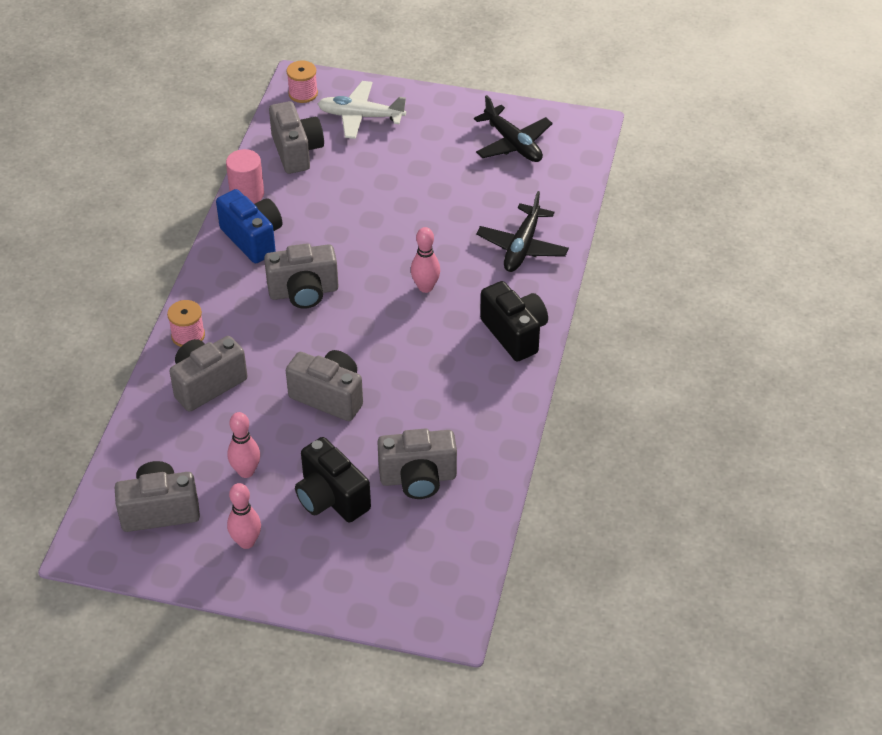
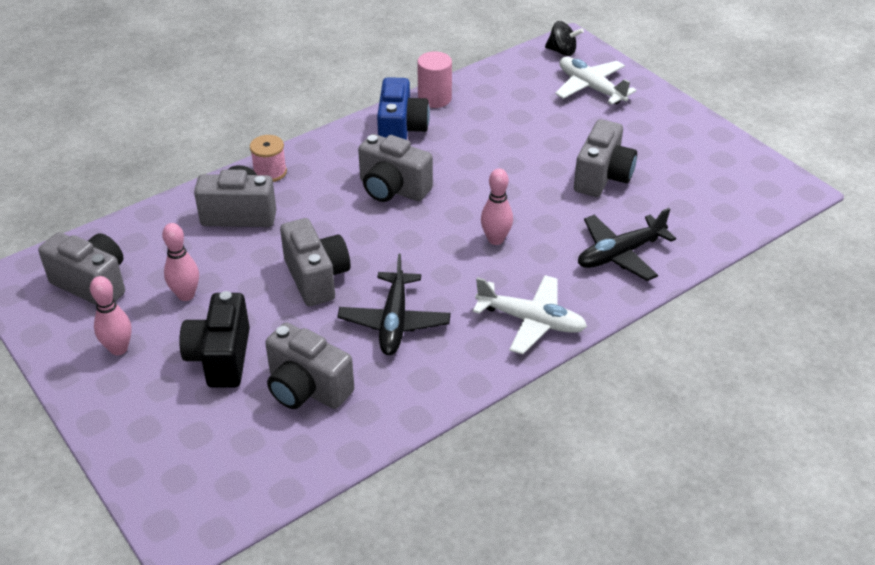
camera: 40 degrees right, 5 degrees down
grey camera [269,101,324,174] -> grey camera moved to [574,119,637,197]
pink spool [286,61,318,103] -> black spinning top [545,21,584,56]
black plane [474,95,553,162] -> black plane moved to [337,254,450,355]
black camera [480,281,548,362] -> white plane [473,275,587,354]

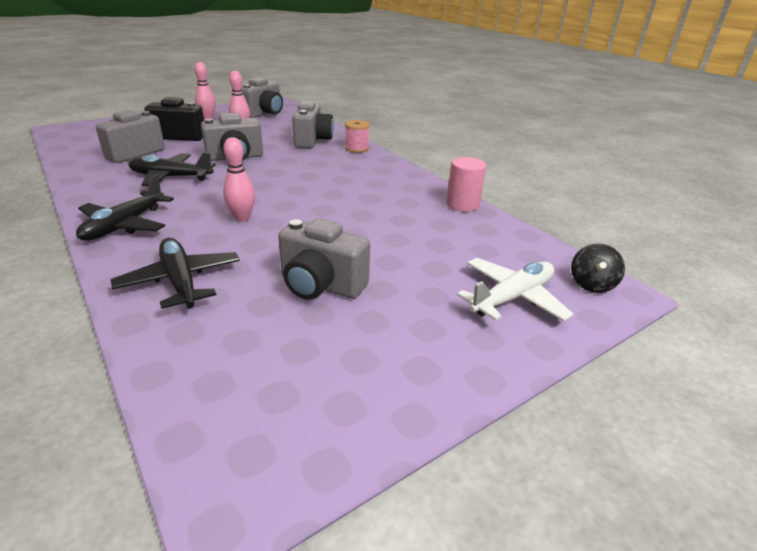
camera: 90 degrees right, 10 degrees down
grey camera [358,134,433,202] -> none
blue camera [377,77,430,140] -> none
white plane [473,275,587,354] -> black plane [76,174,174,241]

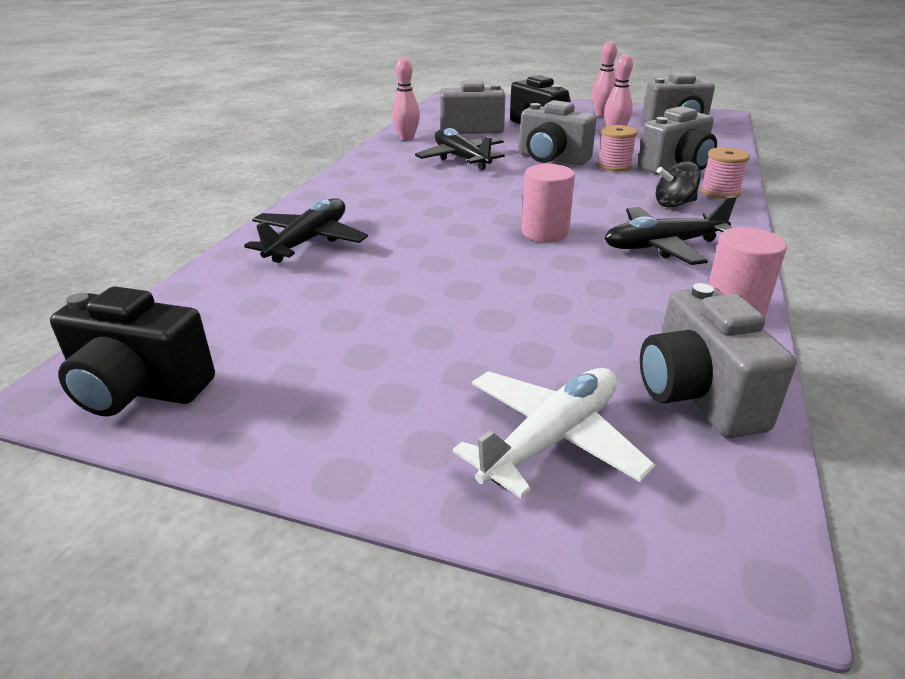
camera: 55 degrees right, 0 degrees up
black plane [76,174,174,241] -> black plane moved to [604,196,737,265]
pink bowling pin [223,137,255,222] -> pink bowling pin moved to [392,58,420,141]
grey camera [278,218,370,300] -> grey camera moved to [640,283,796,438]
white plane [457,258,574,321] -> white plane turned 60 degrees counterclockwise [453,368,655,498]
black spinning top [571,243,625,293] -> black spinning top moved to [656,162,701,208]
none -> black camera [50,286,215,417]
none -> pink cylinder [522,164,575,242]
none -> pink spool [597,125,637,171]

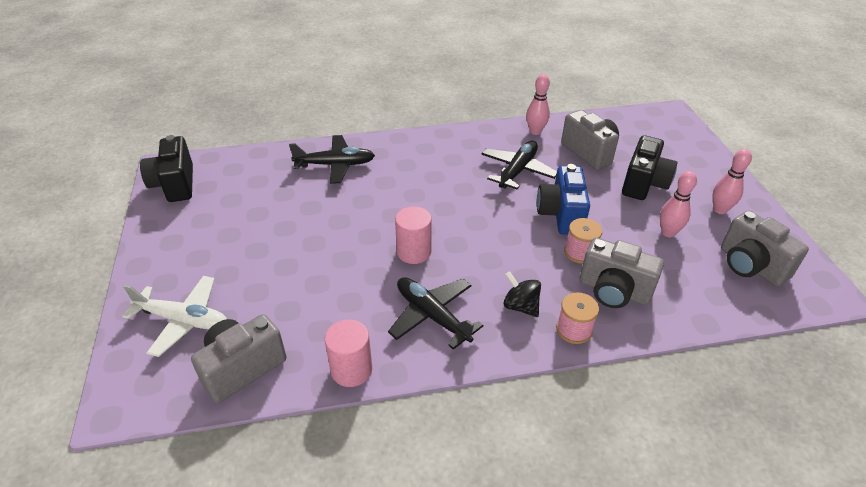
camera: 60 degrees right, 10 degrees up
grey camera [519,100,597,165] -> blue camera [537,164,590,235]

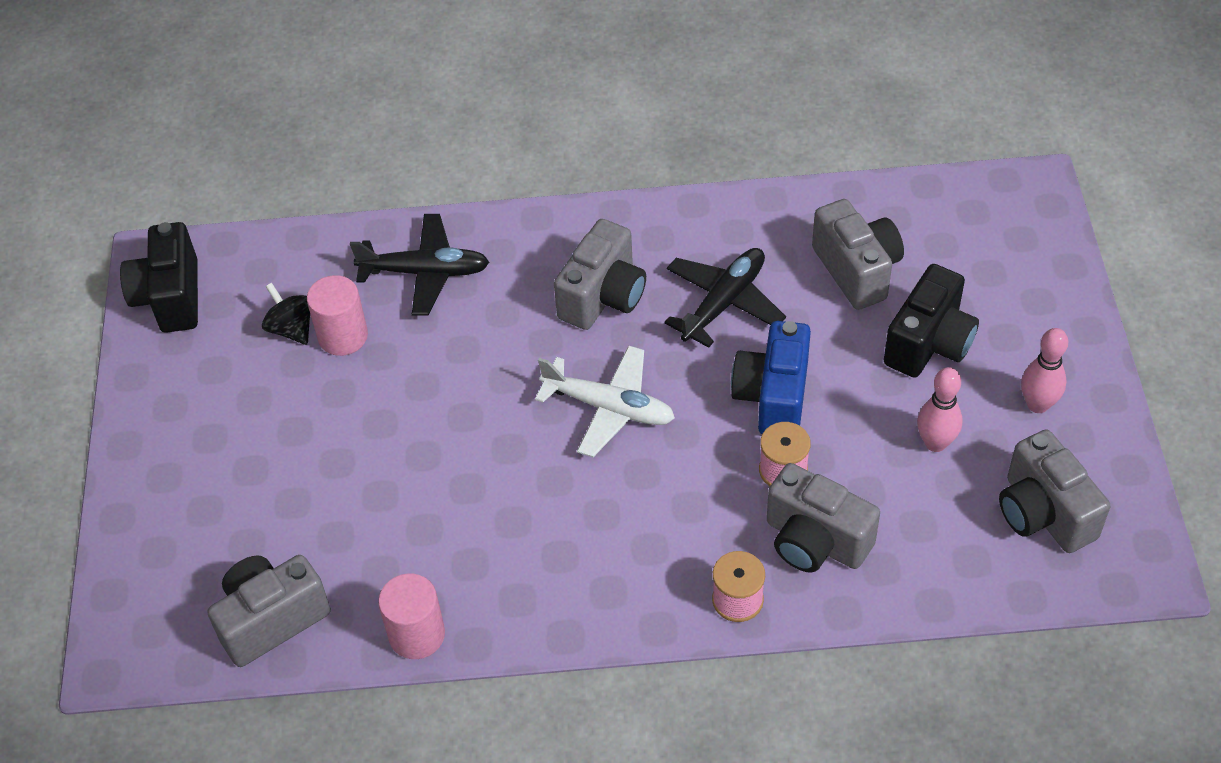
camera: 10 degrees right, 10 degrees up
white plane [122,276,227,357] -> white plane moved to [535,345,675,457]
black plane [388,277,484,350] -> none
pink cylinder [395,206,432,264] -> pink cylinder moved to [307,275,368,356]
black spinning top [503,271,541,317] -> black spinning top moved to [262,283,310,345]
pink bowling pin [526,74,550,135] -> none
none -> grey camera [554,219,646,330]

